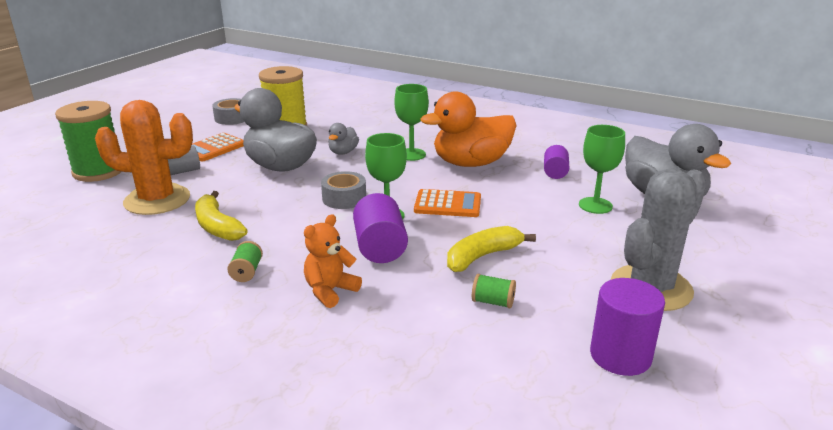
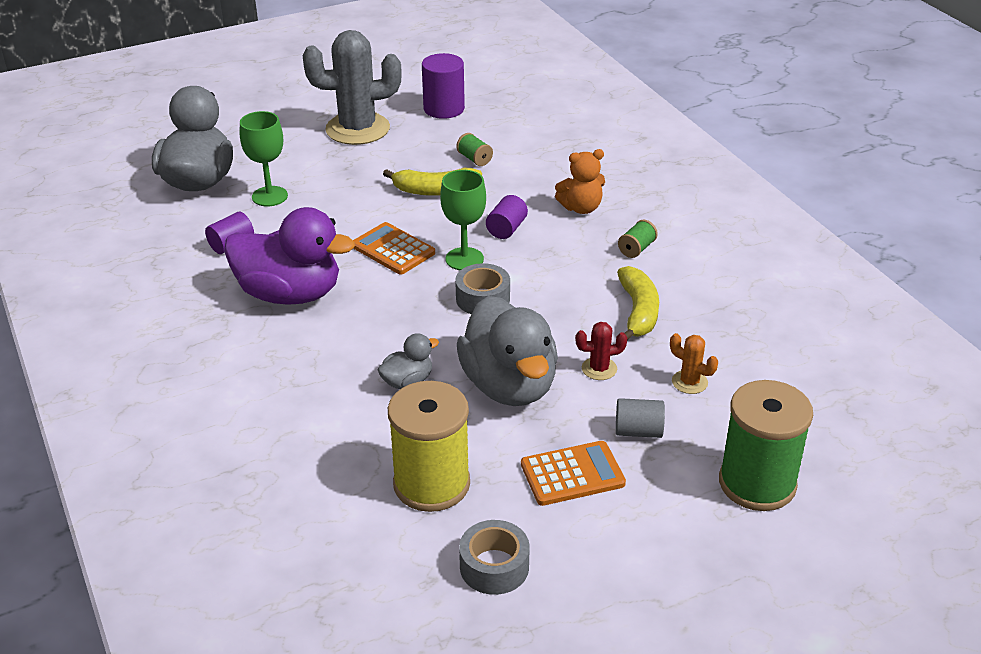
camera: 145 degrees left, 10 degrees up
orange cactus [95,100,193,215] -> orange cactus [670,333,718,394], size x0.42
purple cylinder [353,193,408,263] -> purple cylinder [486,195,528,239], size x0.63
green goblet [394,84,429,161] -> none
orange duck [421,91,517,167] -> purple duck [224,207,355,305]
none -> red cactus [576,322,627,380]

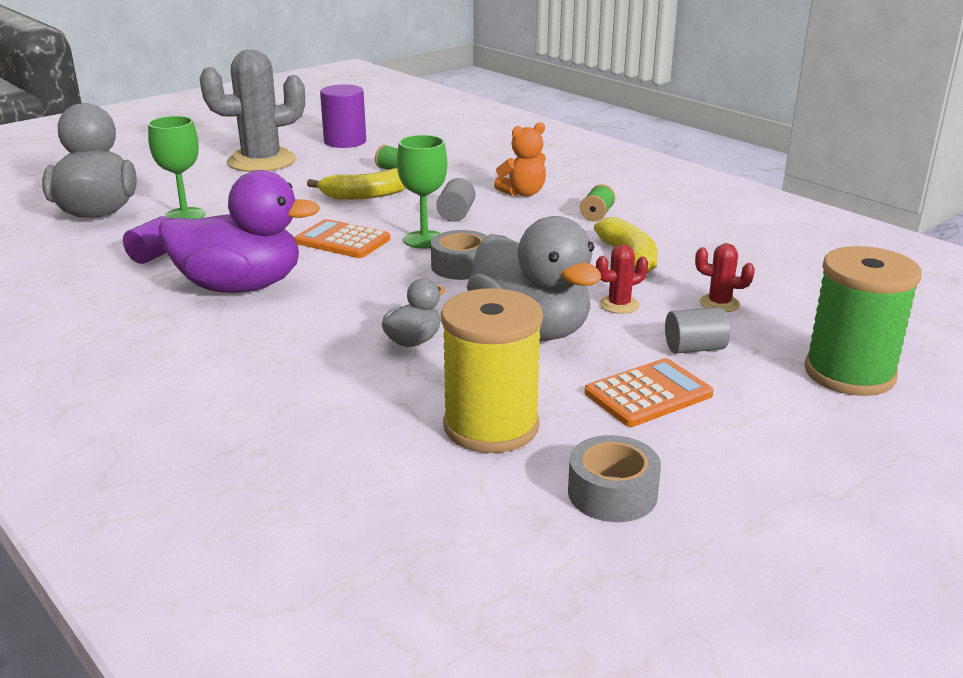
camera: 15 degrees left, 10 degrees down
purple cylinder [486,195,528,239] -> grey cylinder [436,178,475,222]
orange cactus [670,333,718,394] -> red cactus [695,243,755,312]

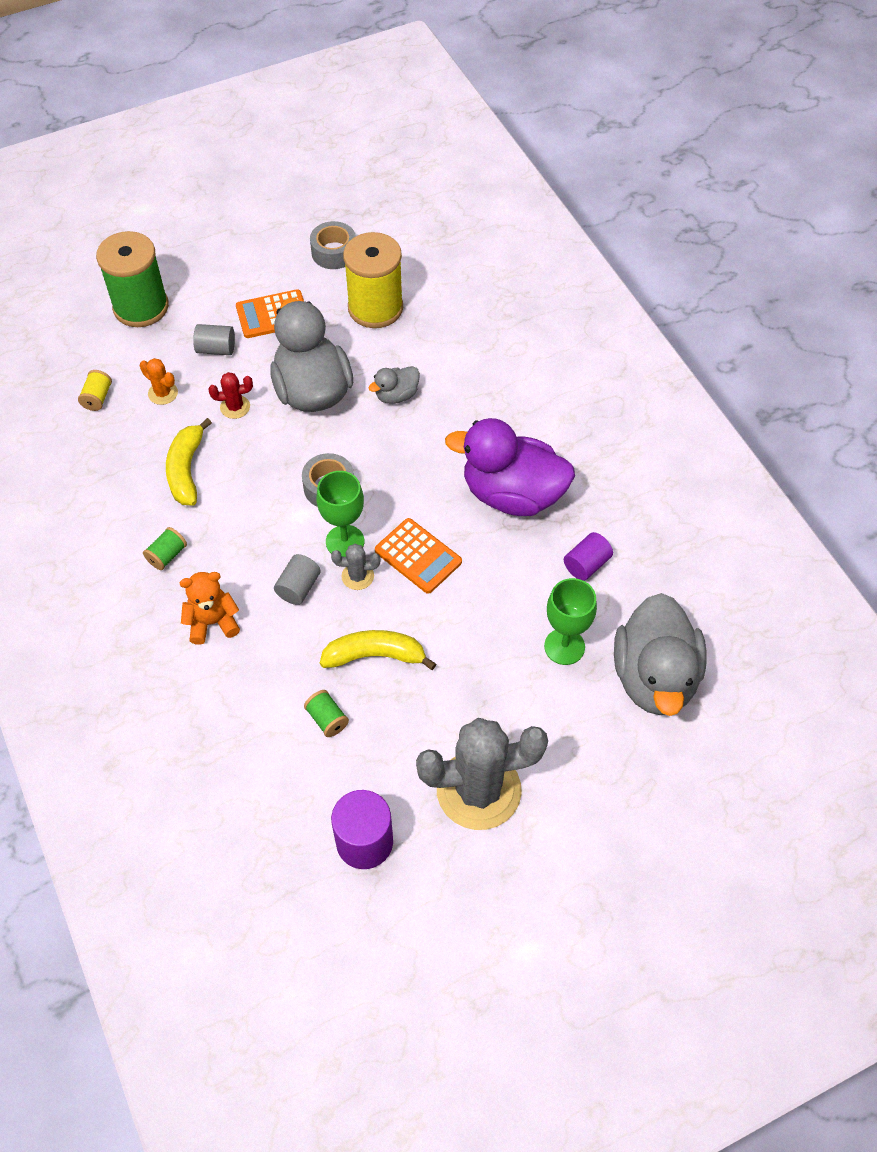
camera: 165 degrees left, 30 degrees up
red cactus [695,243,755,312] -> orange cactus [140,358,178,405]
none -> yellow spool [78,370,112,411]
none -> grey cactus [331,544,380,590]

